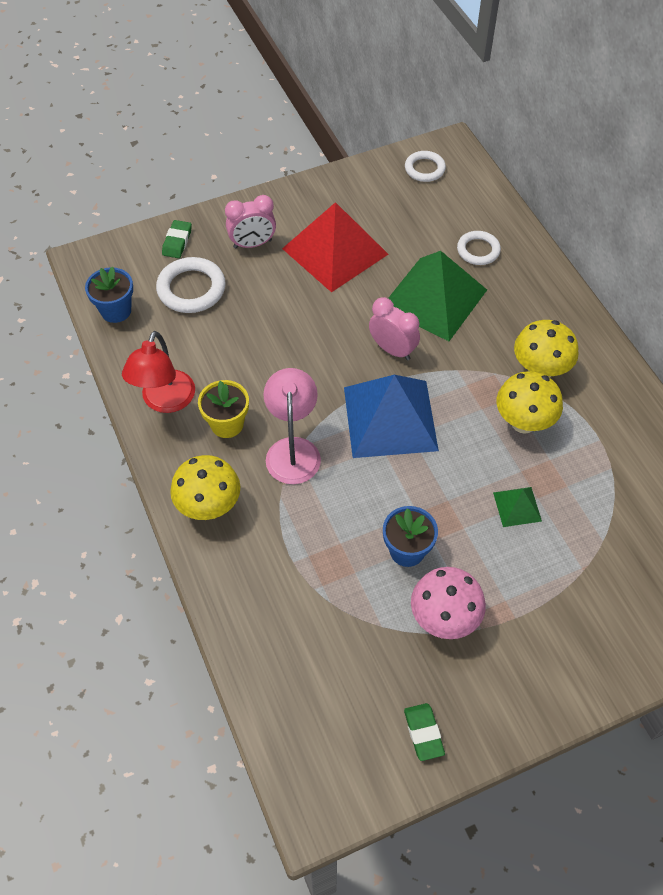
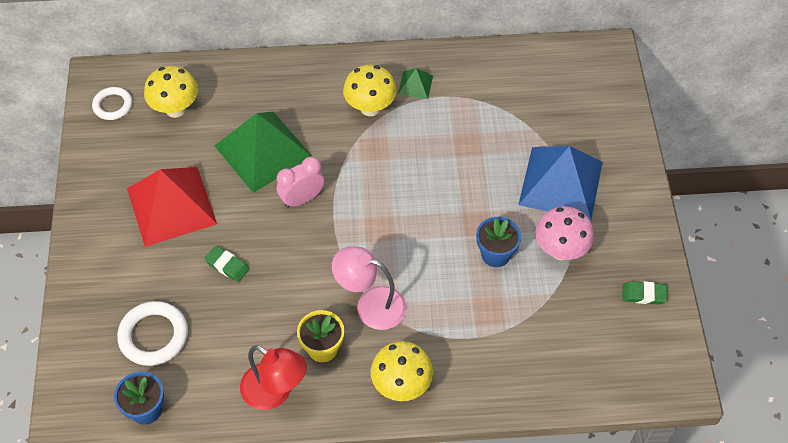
camera: 70 degrees left, 0 degrees up
green eraser [162,220,192,258] -> green eraser moved to [204,246,250,282]
pink clock [225,195,276,249] -> none
blue pyramid [344,375,439,458] -> blue pyramid moved to [518,146,603,221]
white ring [457,231,501,265] -> none
green pyramid [493,487,542,527] -> green pyramid moved to [398,68,433,99]
yellow mushroom [497,371,563,434] -> yellow mushroom moved to [144,66,198,118]

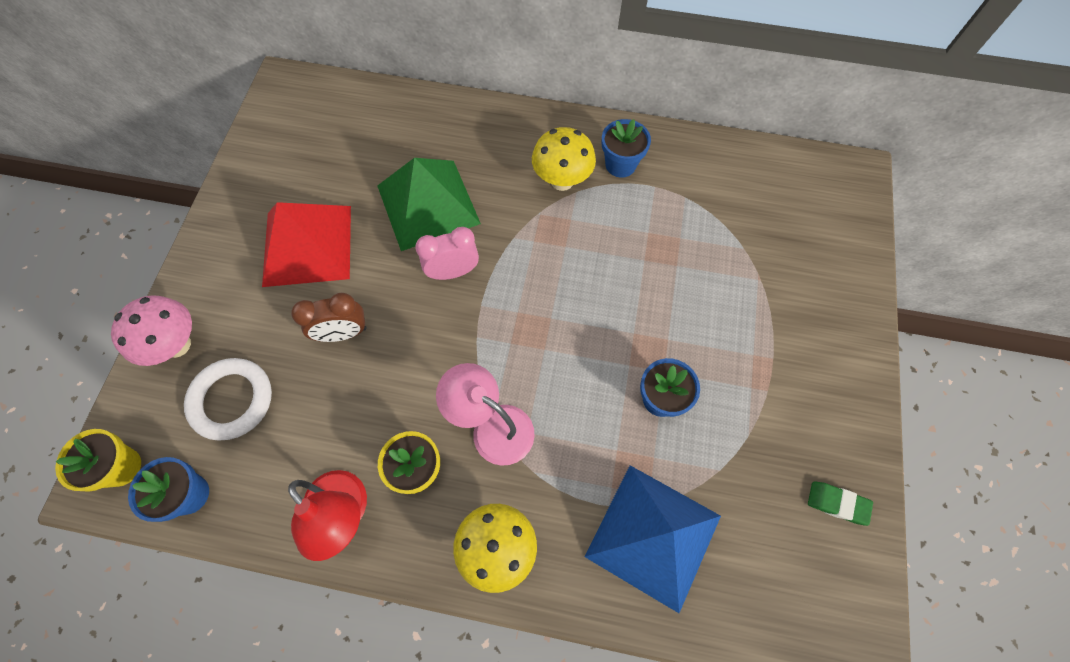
camera: 15 degrees right, 10 degrees up
white ring [92,87,132,120] -> none
yellow mushroom [144,66,198,118] -> none
green eraser [204,246,250,282] -> brown clock [291,293,366,342]
green pyramid [398,68,433,99] -> blue flower pot [602,119,651,178]
blue pyramid [518,146,603,221] -> blue pyramid moved to [584,465,721,613]
pink mushroom [536,206,594,260] -> pink mushroom moved to [111,295,192,366]
none -> yellow flower pot [55,429,141,492]

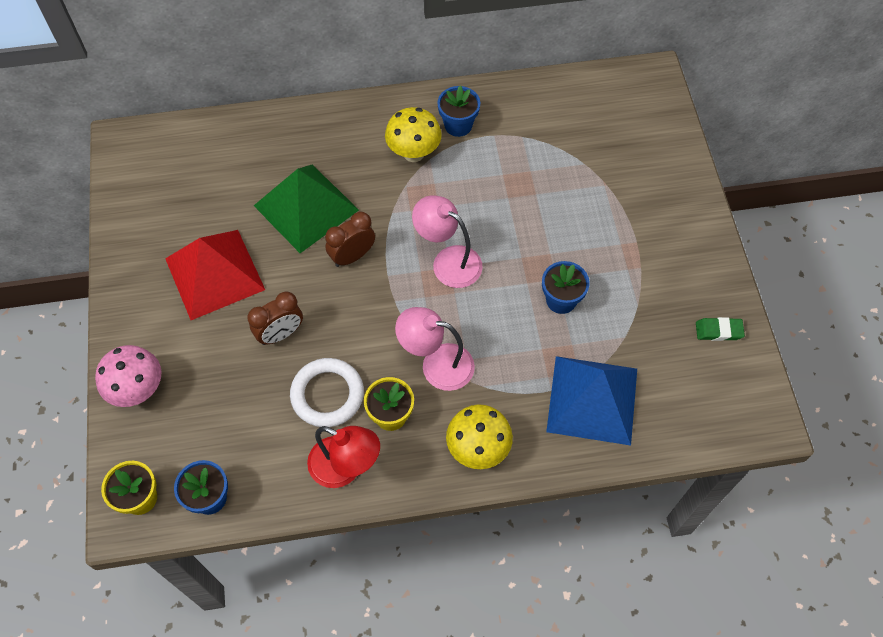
camera: 20 degrees left, 5 degrees down
white ring [184,358,272,441] -> white ring moved to [290,358,364,427]
pink clock [415,227,479,280] -> brown clock [325,212,375,267]
none -> pink lamp [412,196,483,288]

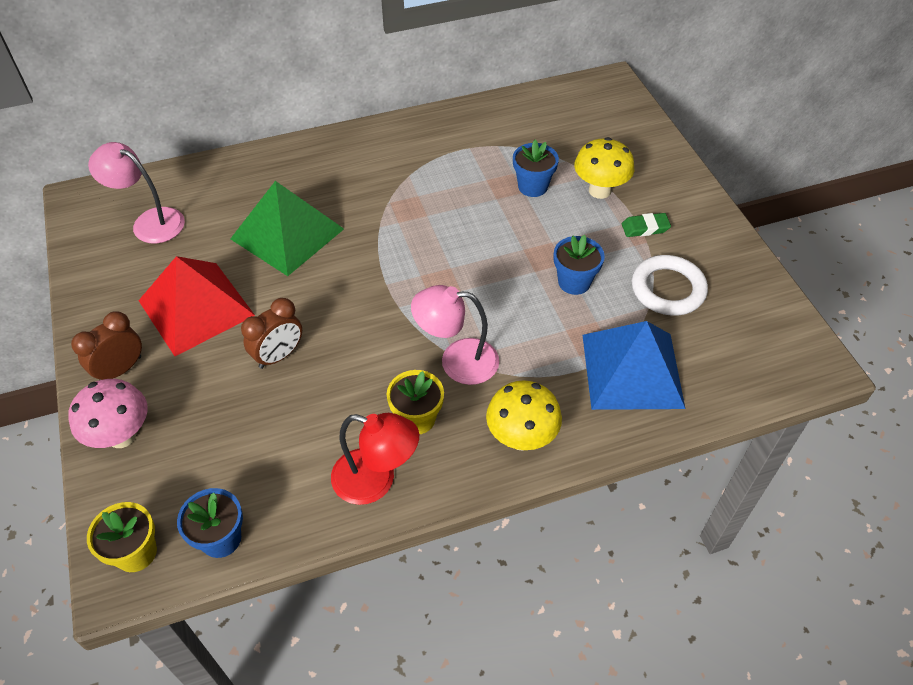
camera: 10 degrees left, 10 degrees down
white ring [290,358,364,427] -> white ring moved to [632,255,708,316]
brown clock [325,212,375,267] -> brown clock moved to [71,311,142,380]
yellow mushroom [385,107,442,162] -> yellow mushroom moved to [574,137,634,199]
pink lamp [412,196,483,288] -> pink lamp moved to [88,142,185,243]
blue flower pot [437,86,480,137] -> blue flower pot moved to [513,140,559,197]
green eraser [696,317,745,341] -> green eraser moved to [622,213,671,237]

